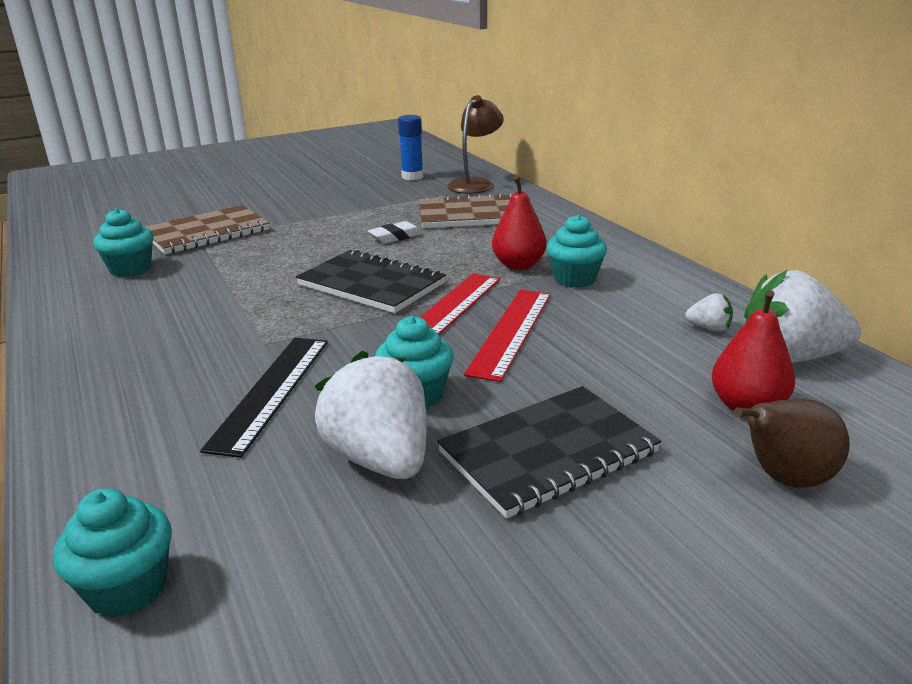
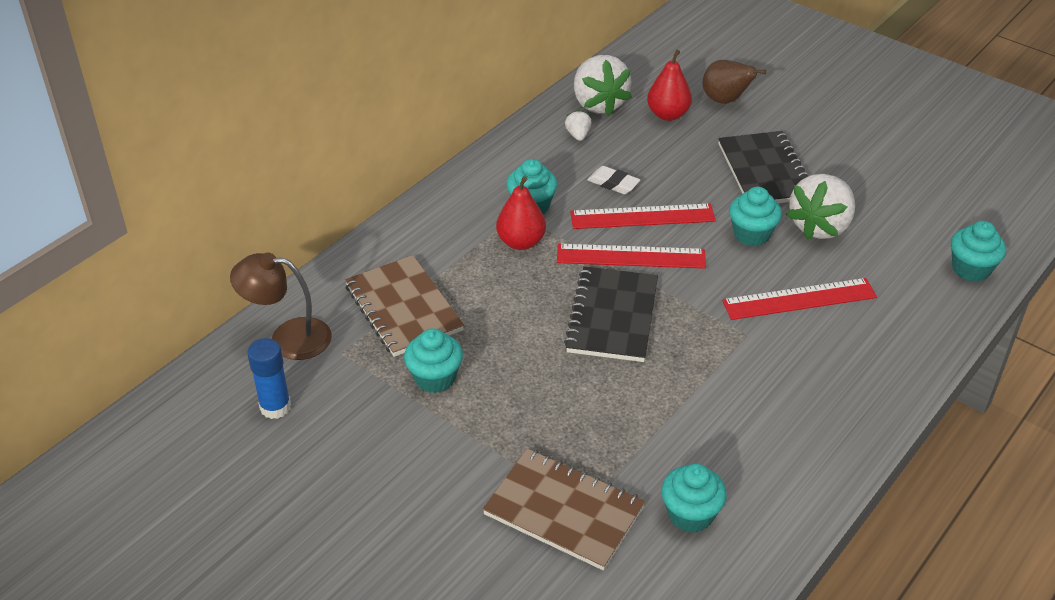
camera: 115 degrees left, 15 degrees up
black ruler [200,338,328,458] -> red ruler [722,278,877,320]
white eraser [368,221,423,244] -> white eraser moved to [587,166,640,194]
black notebook [437,386,661,519] -> black notebook turned 45 degrees clockwise [718,131,808,203]
none -> turquoise cupcake [404,328,463,393]

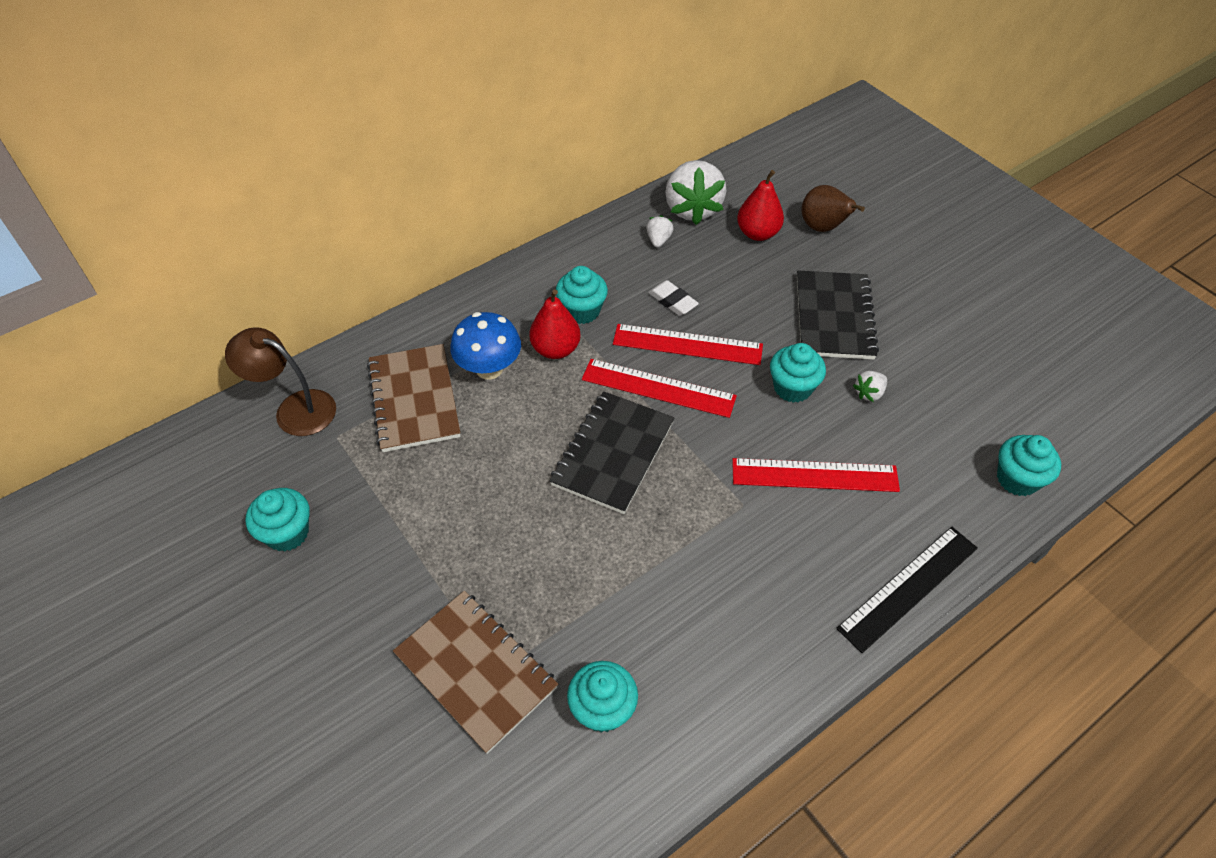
camera: 15 degrees right, 10 degrees up
blue glue stick [247,338,291,419] -> none
turquoise cupcake [404,328,463,393] -> turquoise cupcake moved to [246,488,310,552]
white strawberry [786,174,855,240] -> white strawberry [853,371,887,402], size x0.44
none -> blue mushroom [450,312,521,380]
none -> black ruler [836,527,978,653]

